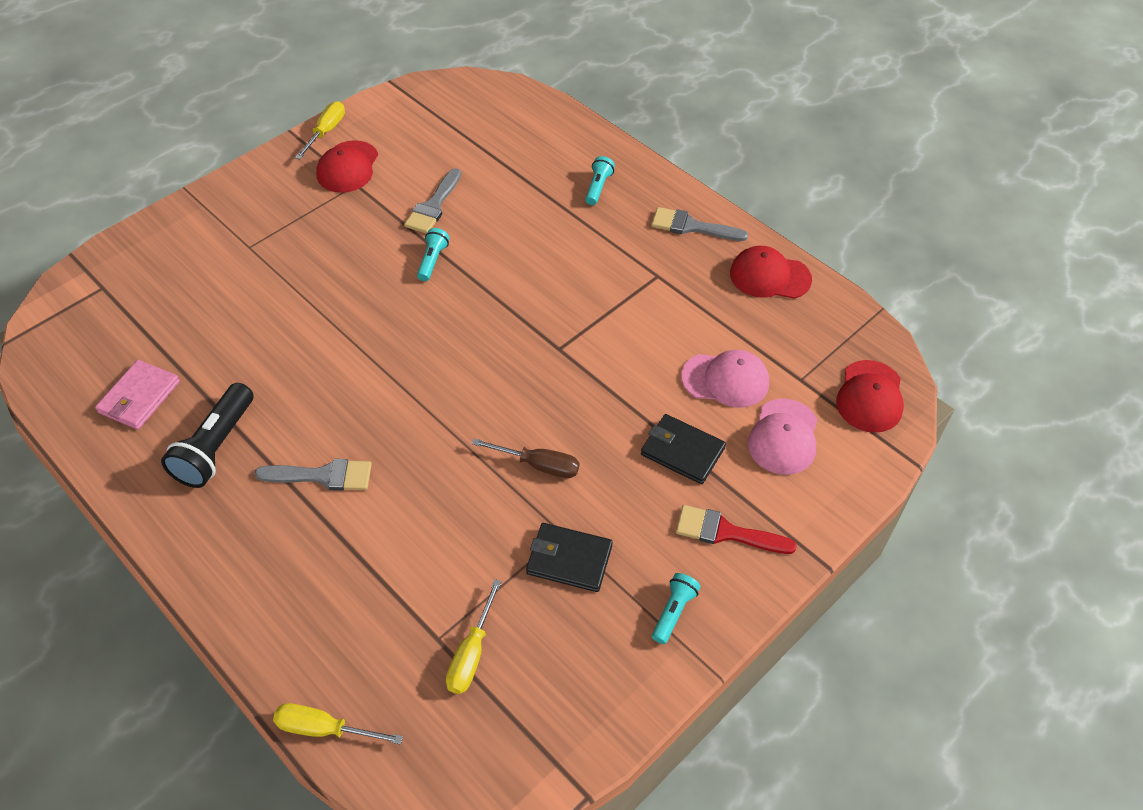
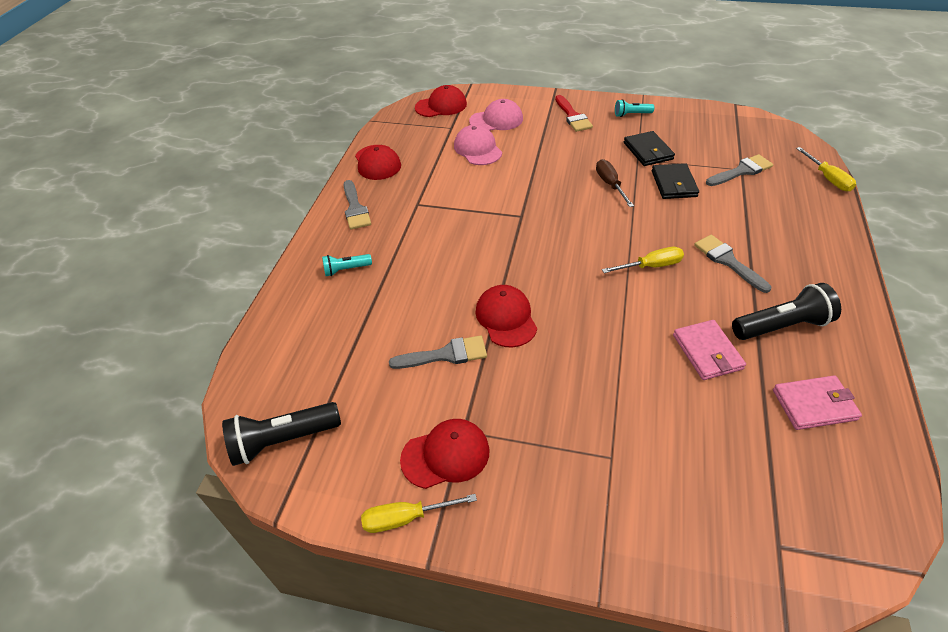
camera: 120 degrees left, 5 degrees down
turquoise flashlight [417,228,450,281] -> red cap [475,285,537,348]
yellow screwdriver [446,579,502,694] -> yellow screwdriver moved to [602,247,684,273]
black wallet [641,414,726,484] -> black wallet moved to [652,163,699,199]
none -> black flashlight [222,402,341,466]
none -> pink wallet [673,320,746,380]
none -> grey brush [706,154,773,186]

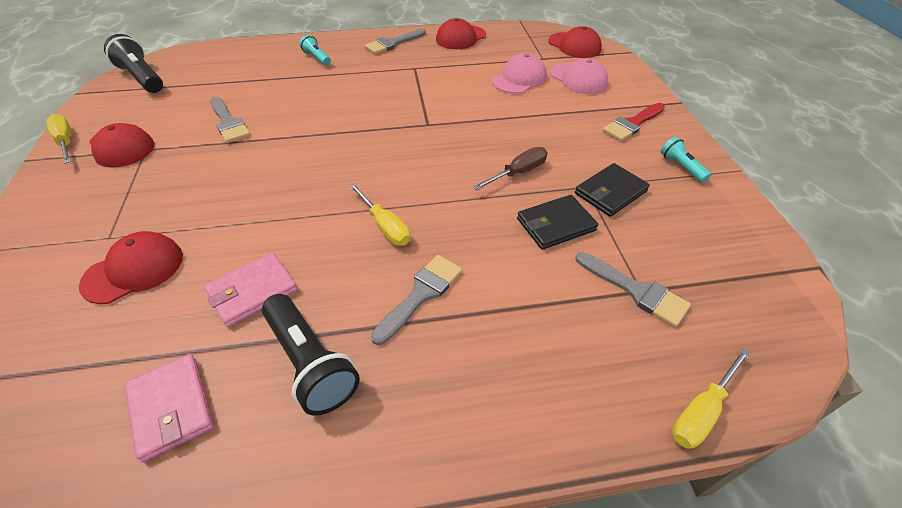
camera: 65 degrees right, 0 degrees up
red cap [475,285,537,348] -> red cap moved to [79,231,183,304]

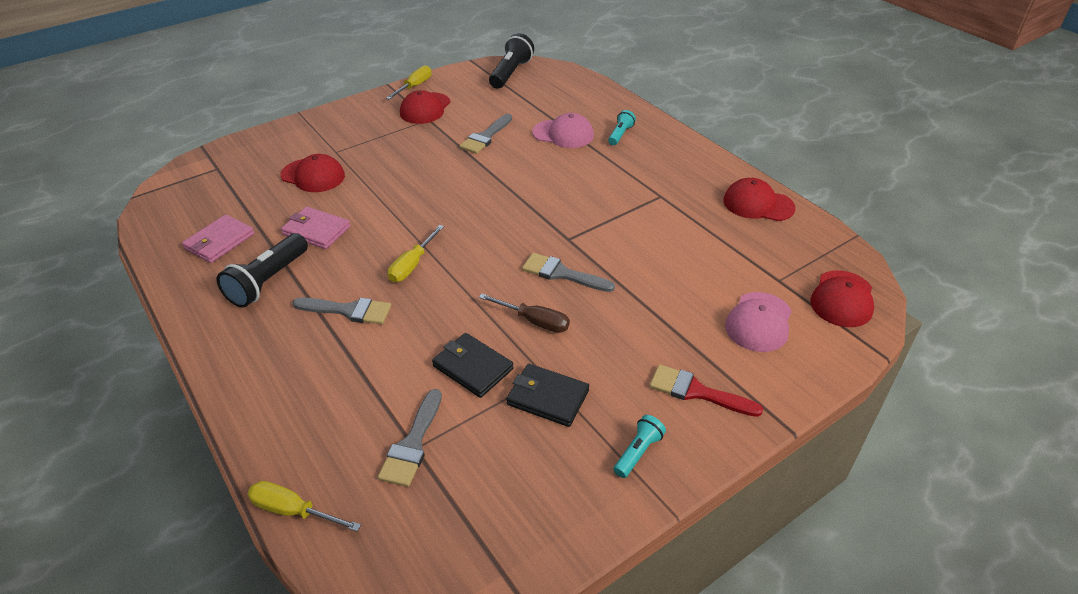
camera: 65 degrees right, 5 degrees down
grey brush [365,29,426,54] -> grey brush moved to [522,253,615,292]
pink cap [492,53,547,94] -> pink cap moved to [532,113,594,148]

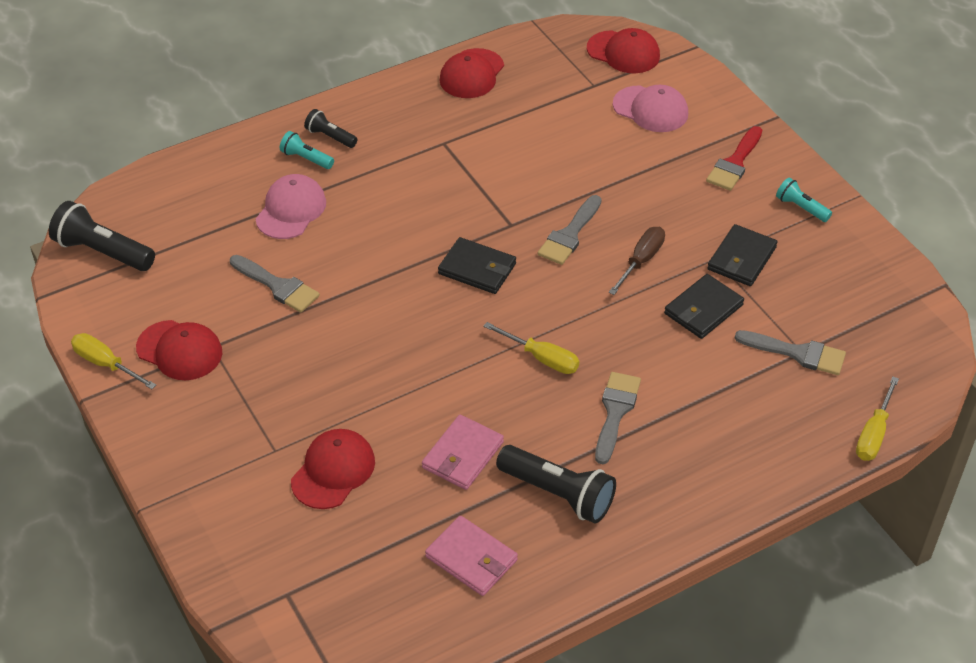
camera: 85 degrees left, 5 degrees up
none -> black flashlight [304,109,357,148]
none -> black wallet [438,237,516,294]

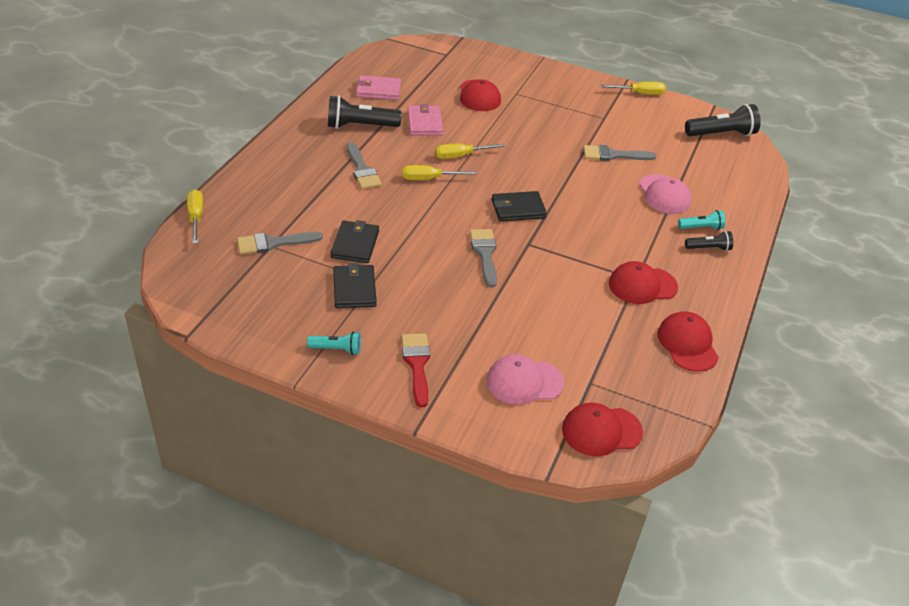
camera: 140 degrees right, 5 degrees down
red cap [136,320,222,380] -> red cap moved to [609,261,678,304]
brown screwdriver [609,227,665,295] -> none
none -> yellow screwdriver [435,143,505,159]

